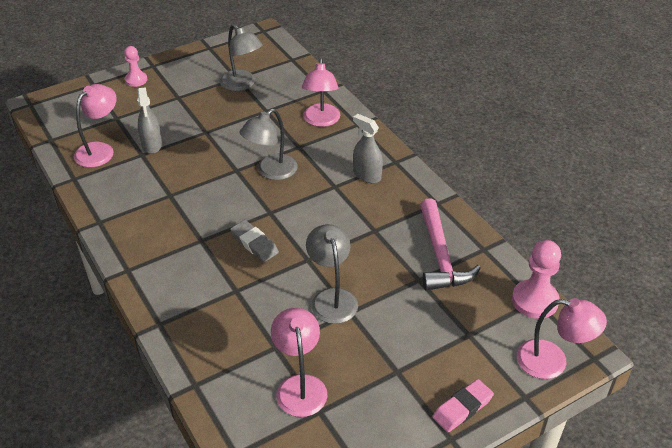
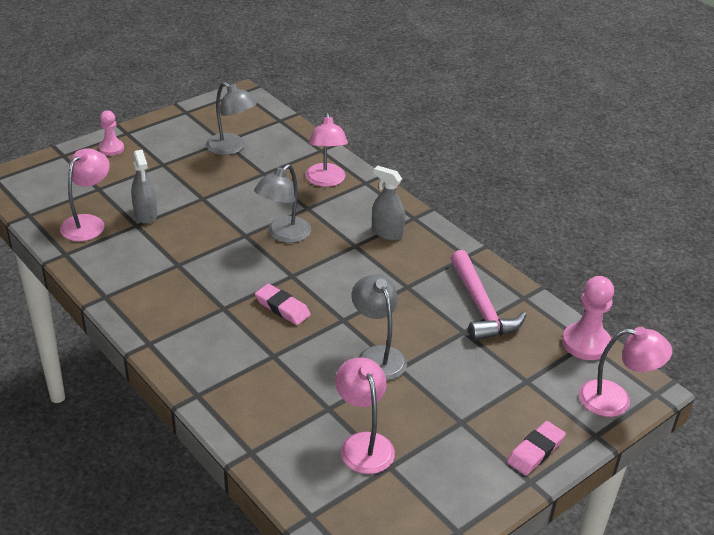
camera: 10 degrees left, 5 degrees down
grey eraser [230,220,279,262] -> pink eraser [255,284,311,325]

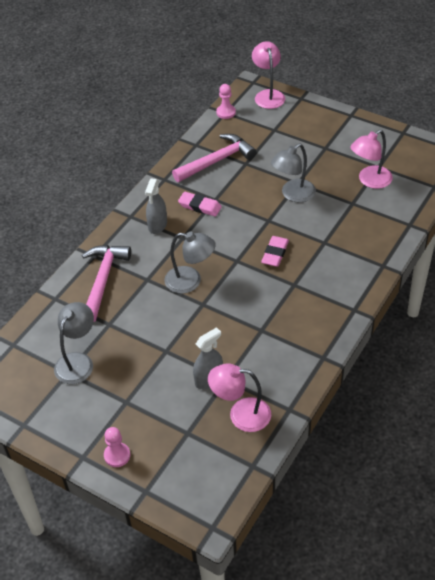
camera: 105 degrees left, 10 degrees up
pink lamp [305,112,348,187] -> pink hammer [82,245,131,322]
pink eraser [507,421,566,475] -> pink eraser moved to [178,192,222,216]
pink pawn [562,276,614,360] -> pink pawn [216,84,236,119], size x0.63

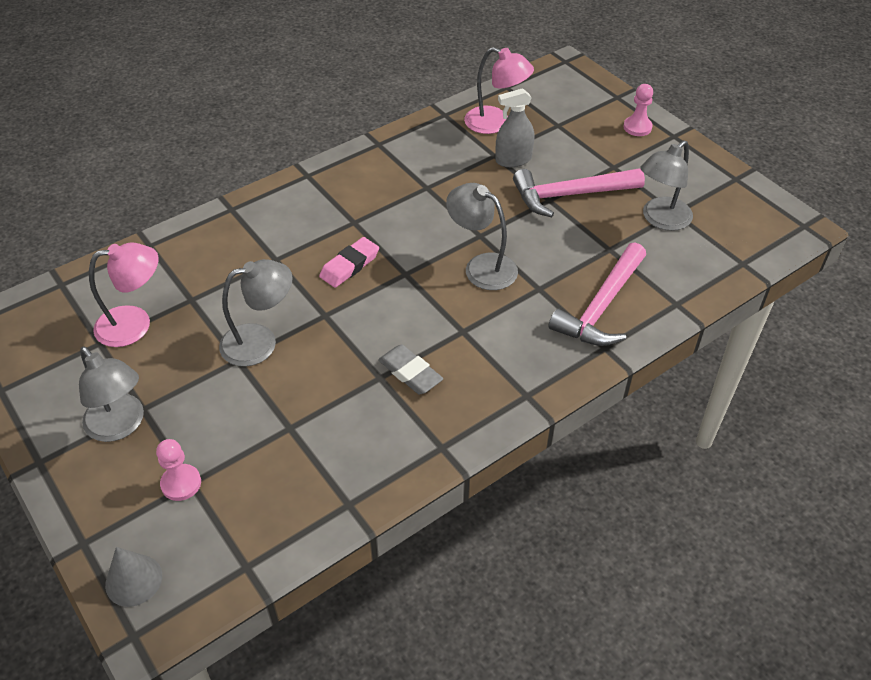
camera: 160 degrees left, 0 degrees up
grey spray bottle [145,178,167,234] -> none
pink hammer [172,134,256,182] -> pink hammer moved to [513,168,645,217]
pink eraser [178,192,222,216] -> grey eraser [378,345,443,394]
pink pawn [216,84,236,119] -> pink pawn moved to [156,439,201,501]
pink lamp [252,41,285,109] -> grey cone [105,547,162,607]
none -> grey lamp [79,346,144,442]

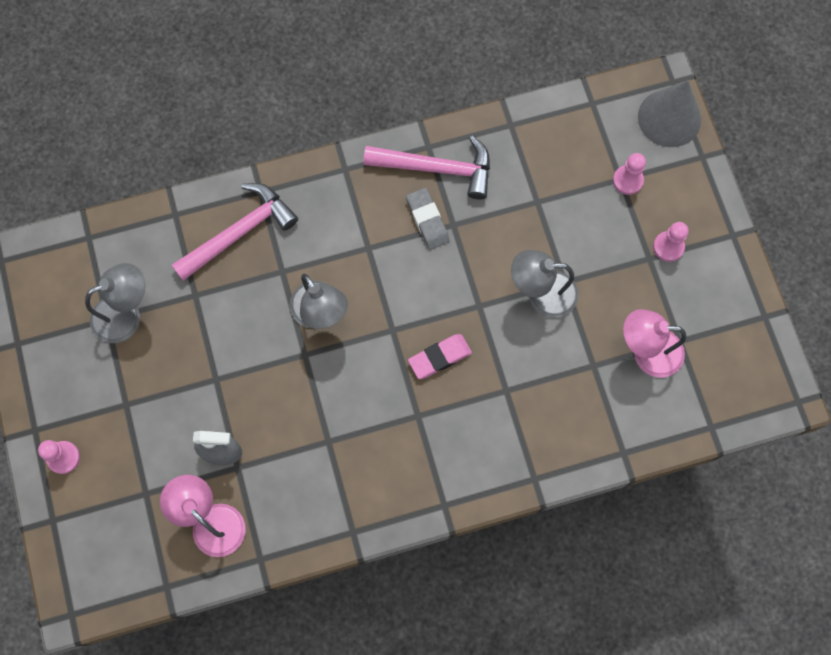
camera: 160 degrees left, 25 degrees up
grey lamp [79,346,144,442] -> pink pawn [653,222,689,262]
grey cone [105,547,162,607] -> grey cone [638,80,701,147], size x1.62
pink hammer [513,168,645,217] -> pink hammer moved to [363,135,490,200]

